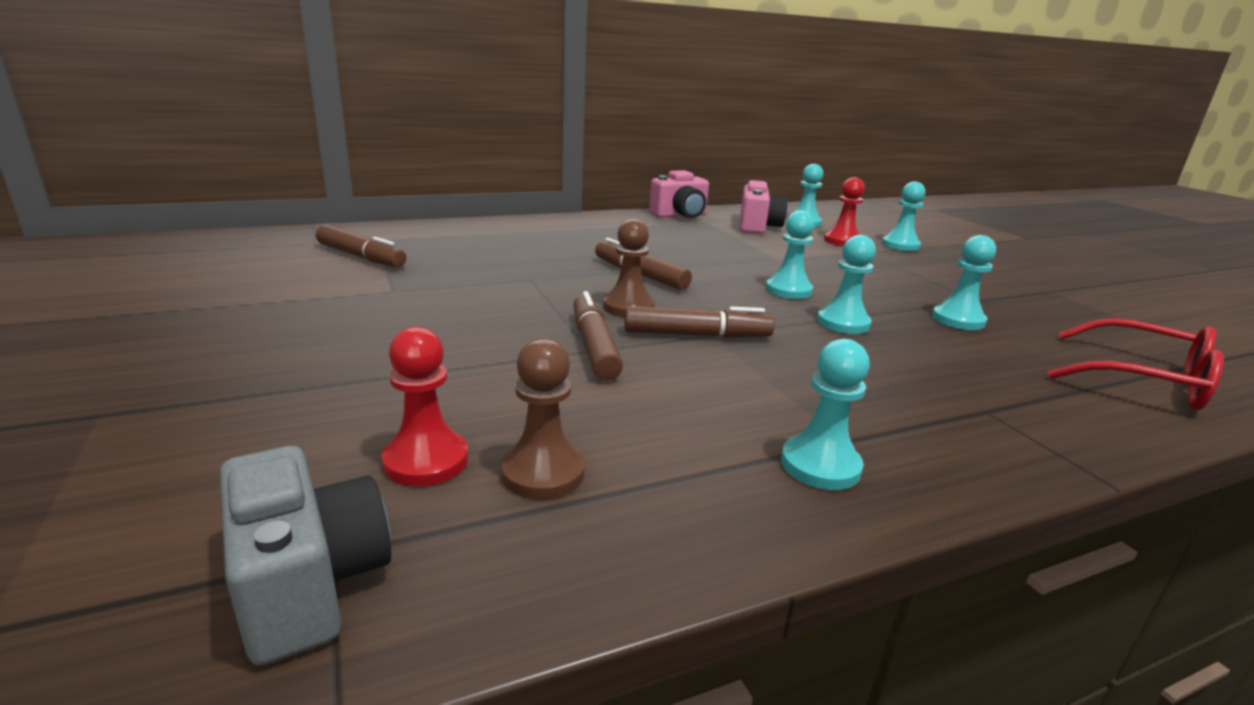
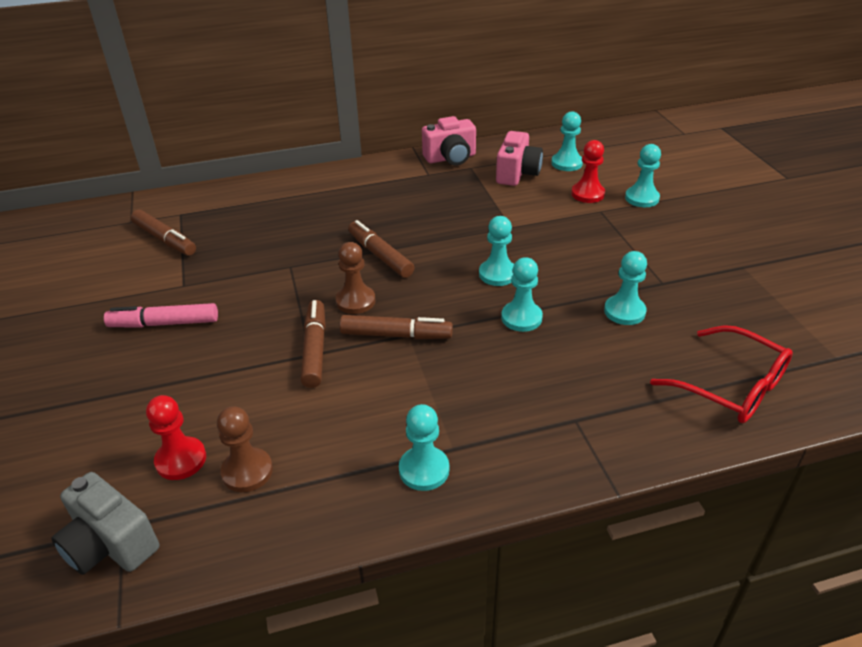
camera: 10 degrees right, 15 degrees up
grey camera [220,446,391,665] -> grey camera turned 150 degrees clockwise [51,472,159,575]
none -> pink marker [104,303,218,328]

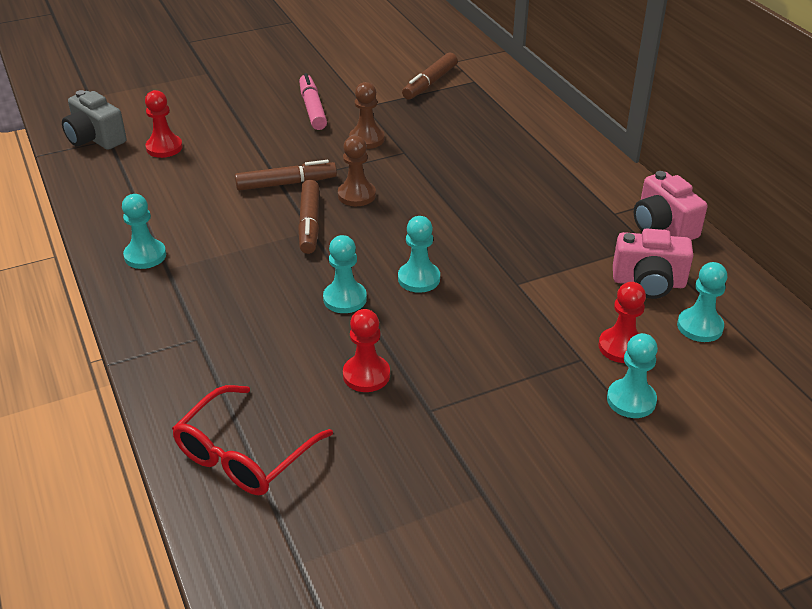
camera: 80 degrees right, 0 degrees up
grey camera [51,472,159,575] -> grey camera turned 75 degrees counterclockwise [62,90,127,150]
brown pawn [217,406,273,492] -> brown pawn moved to [349,82,385,149]
brown marker [348,220,415,278] -> none
turquoise pawn [604,251,647,325] -> red pawn [343,309,390,392]

